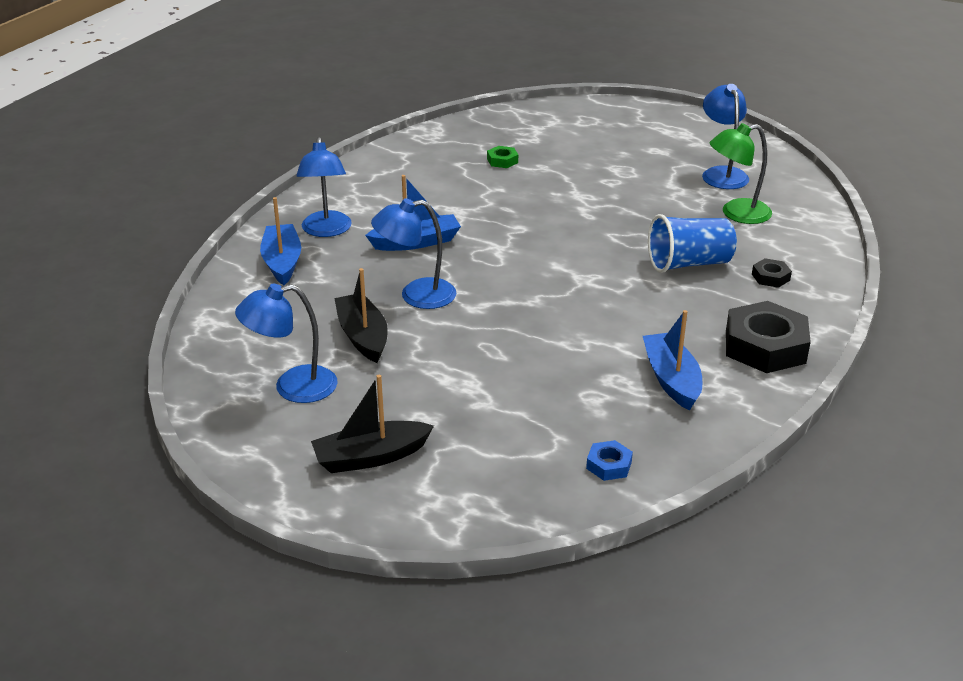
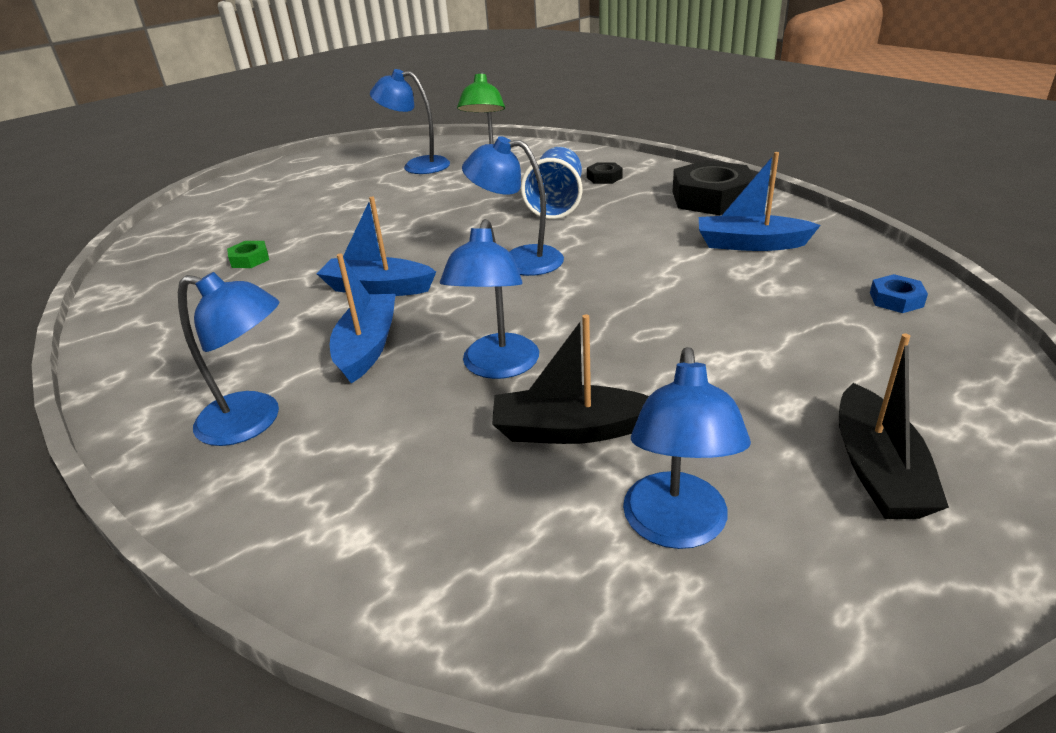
camera: 65 degrees left, 0 degrees up
blue boat [260,197,301,285] -> blue boat moved to [317,196,436,296]
none -> blue lamp [462,136,564,276]

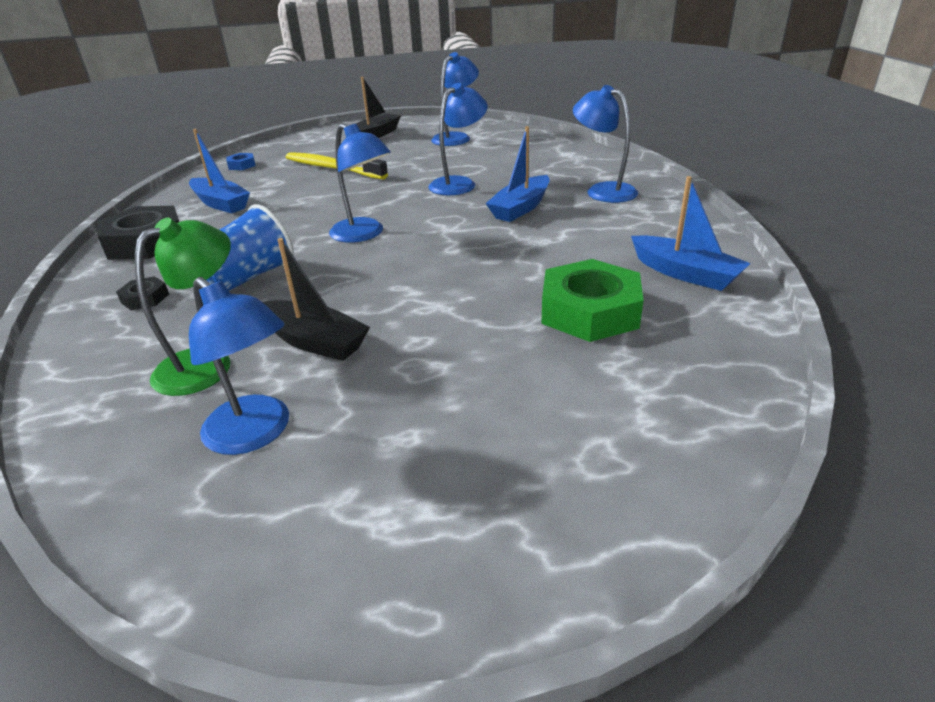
camera: 150 degrees left, 0 degrees up
green nut [227,241,269,268] -> green nut [541,259,644,342], size x2.16
blue boat [317,196,436,296] -> blue boat moved to [631,176,751,291]
black boat [492,314,649,444] -> black boat moved to [263,238,370,361]
none -> yellow toothbrush [286,152,388,180]

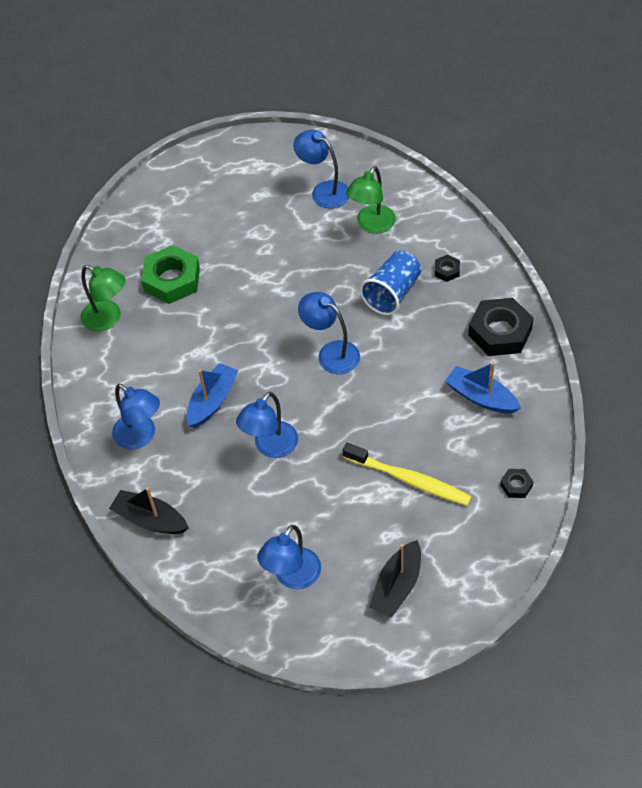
camera: 175 degrees right, 20 degrees up
blue nut [226,153,256,170] -> black nut [500,469,534,498]
black boat [263,238,370,361] -> black boat moved to [109,487,189,534]
blue boat [631,176,751,291] -> green lamp [81,265,126,332]

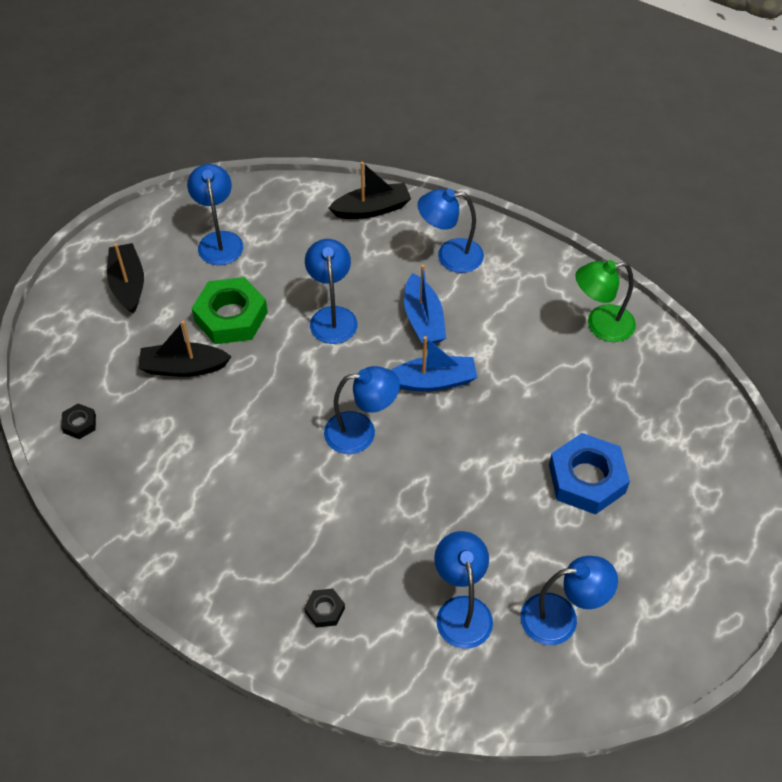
camera: 135 degrees right, 0 degrees up
green nut [141,245,200,304] -> green nut moved to [192,277,268,344]
yellow toothbrush [343,443,472,506] -> black boat [138,321,232,377]
green lamp [346,166,396,234] -> blue lamp [434,531,493,649]
blue cup [360,250,421,315] -> none
blue boat [445,362,521,413] -> blue boat moved to [391,336,478,392]
black nut [468,298,534,356] -> none
none -> blue nut [549,433,630,515]

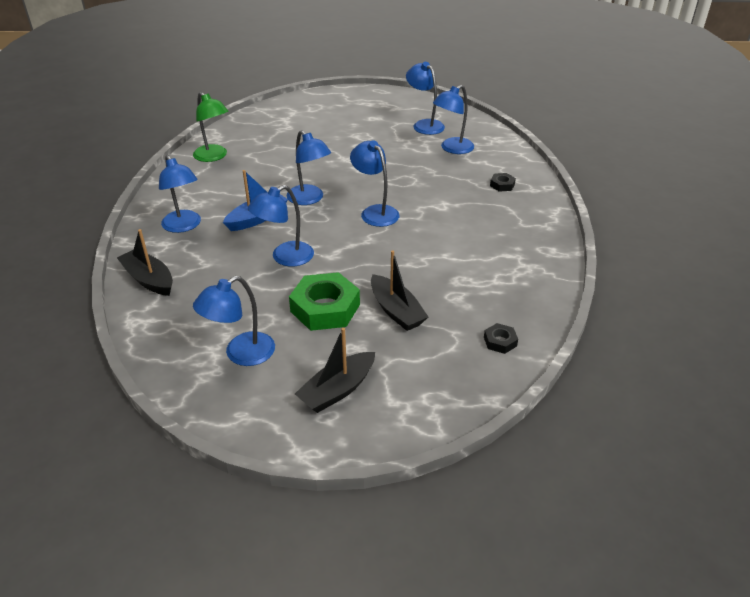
camera: 120 degrees left, 15 degrees down
blue boat [391,336,478,392] -> blue lamp [287,130,331,205]
blue nut [549,433,630,515] -> none

